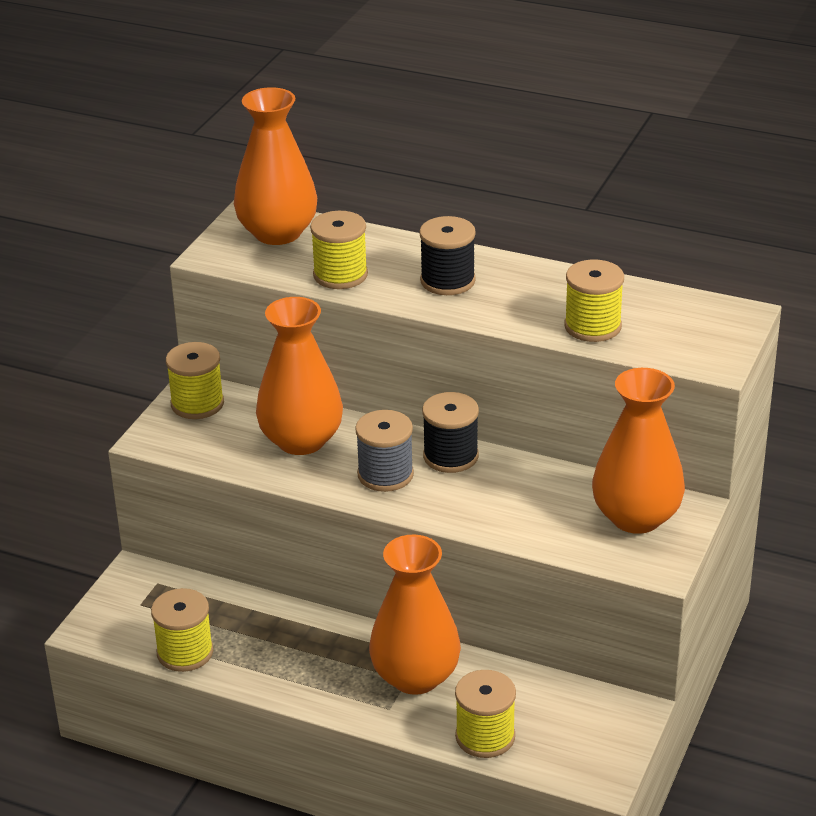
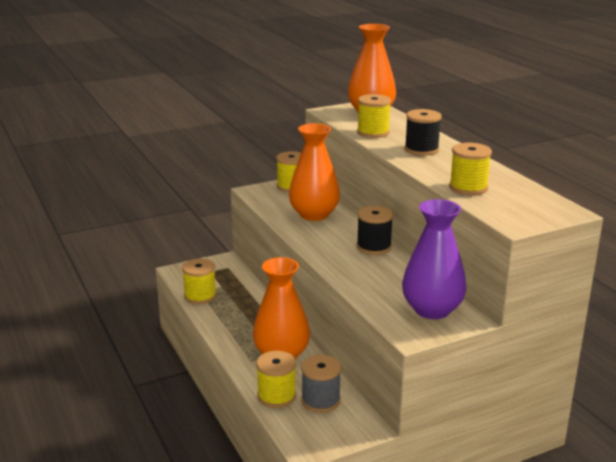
camera: 40 degrees right, 10 degrees down
grey spool [355,410,414,492] -> grey spool moved to [301,355,341,413]
orange vase [592,368,685,534] -> purple vase [402,199,467,319]

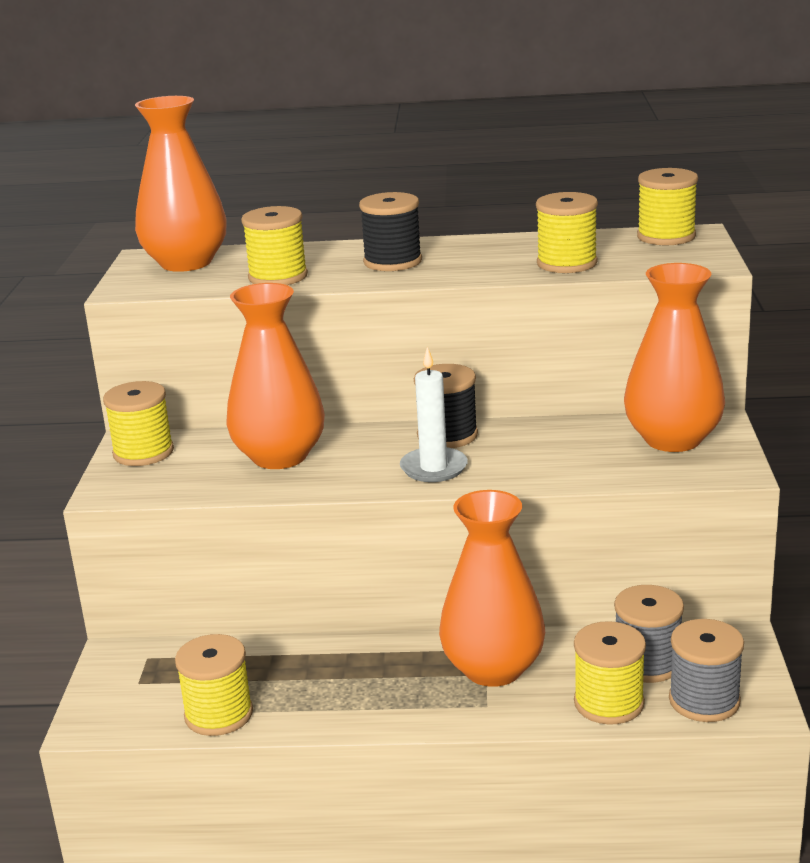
camera: 60 degrees left, 0 degrees up
purple vase [402,199,467,319] -> orange vase [624,263,725,452]
none -> white candle [400,346,468,482]
none -> yellow spool [637,168,698,245]
none -> grey spool [669,619,744,722]

